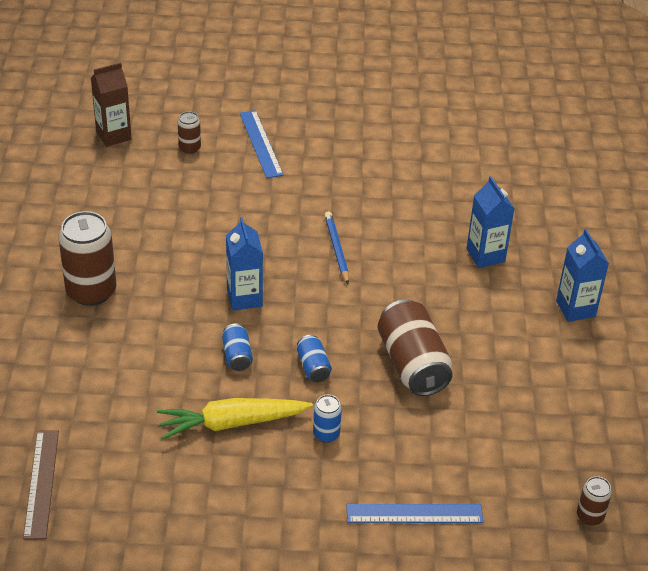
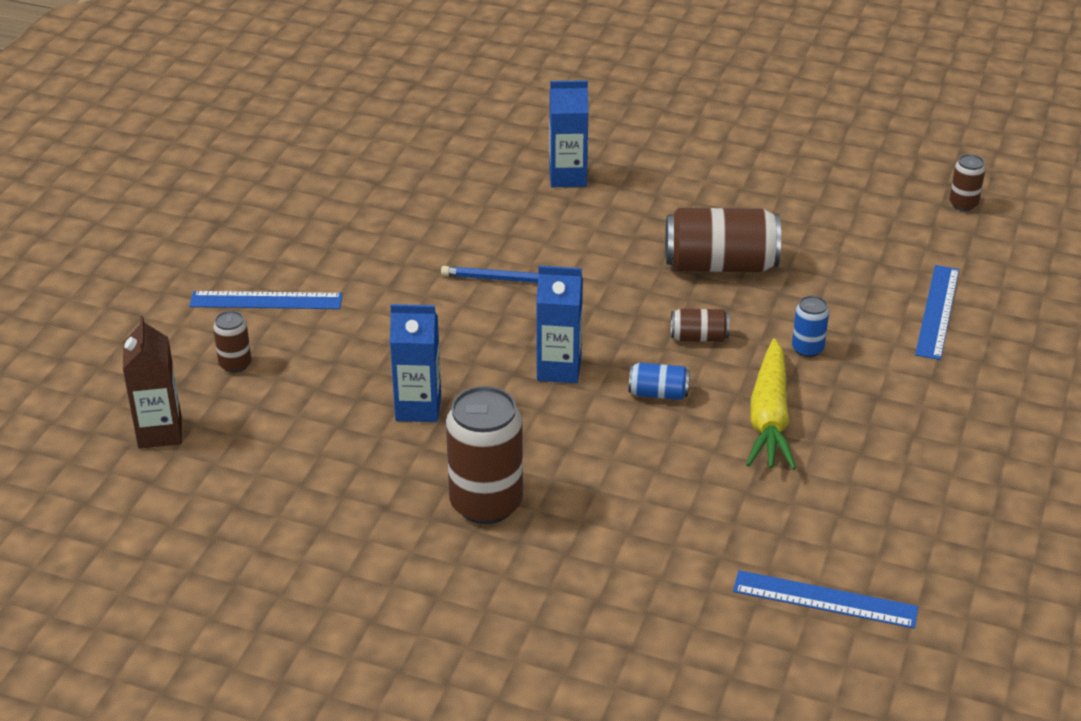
camera: 70 degrees left, 5 degrees down
brown ruler [23,430,59,540] -> blue ruler [733,570,918,629]
blue can [297,335,332,382] -> brown can [671,309,730,342]
blue carton [556,229,609,322] -> blue carton moved to [390,304,441,422]

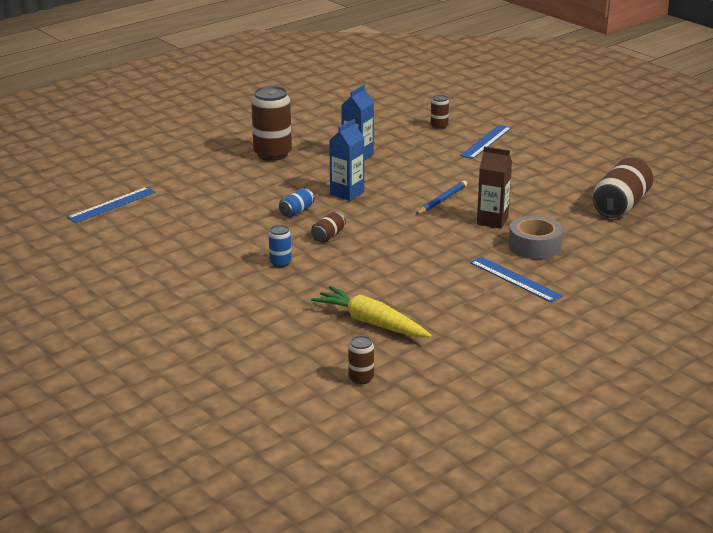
camera: 120 degrees right, 10 degrees down
brown carton [123,316,182,449] -> brown carton moved to [477,146,512,229]
blue carton [549,80,588,187] -> grey tape [508,215,563,259]
brown can [665,208,781,272] -> brown can moved to [593,157,653,218]
yellow carrot [746,339,796,470] -> yellow carrot moved to [311,286,431,338]
blue ruler [915,265,959,360] -> blue ruler moved to [470,257,563,303]

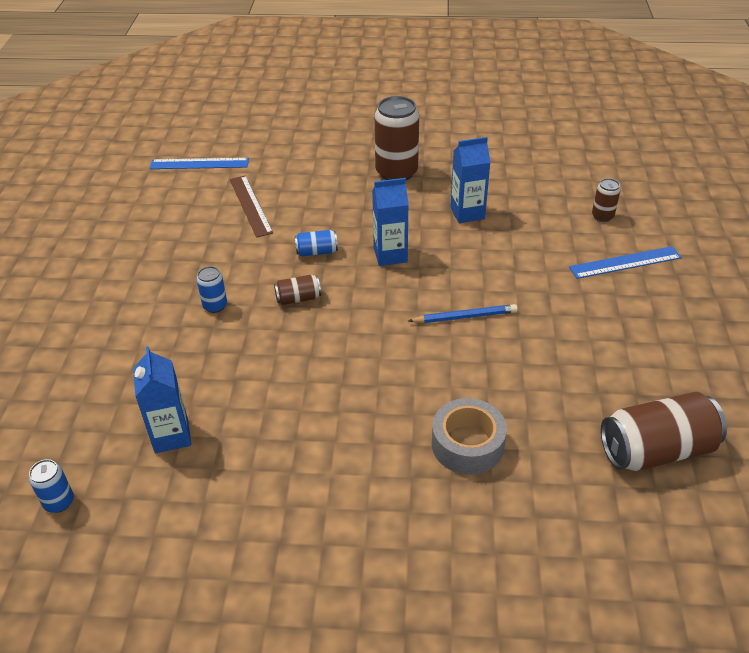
camera: 45 degrees right, 15 degrees up
yellow carrot [311,286,431,338] -> blue carton [133,346,191,453]
brown can [348,336,374,385] -> blue can [29,459,74,513]
blue ruler [470,257,563,303] -> none
brown carton [477,146,512,229] -> none
none -> brown ruler [230,176,273,238]

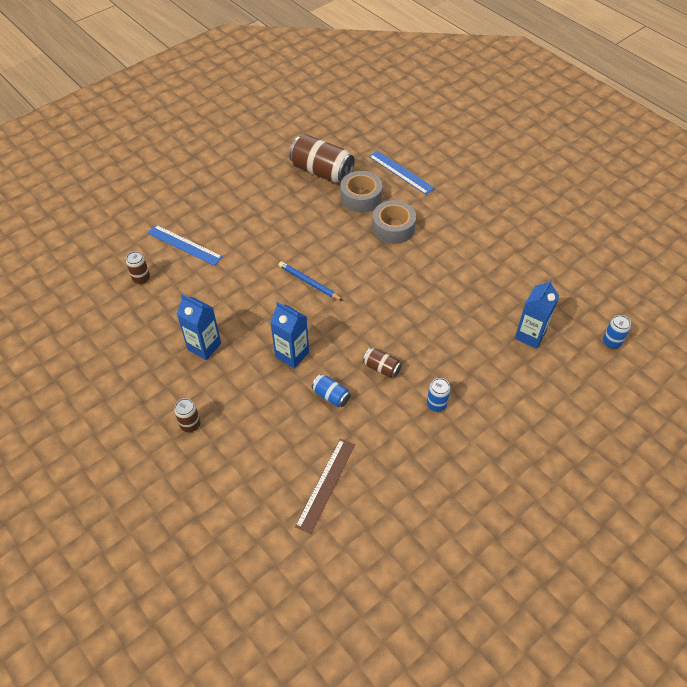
camera: 135 degrees left, 10 degrees up
blue ruler [149,158,249,169] -> blue ruler moved to [369,150,435,195]
brown can [374,96,419,180] -> brown can [174,398,201,432], size x0.49
none -> grey tape [340,171,383,213]

